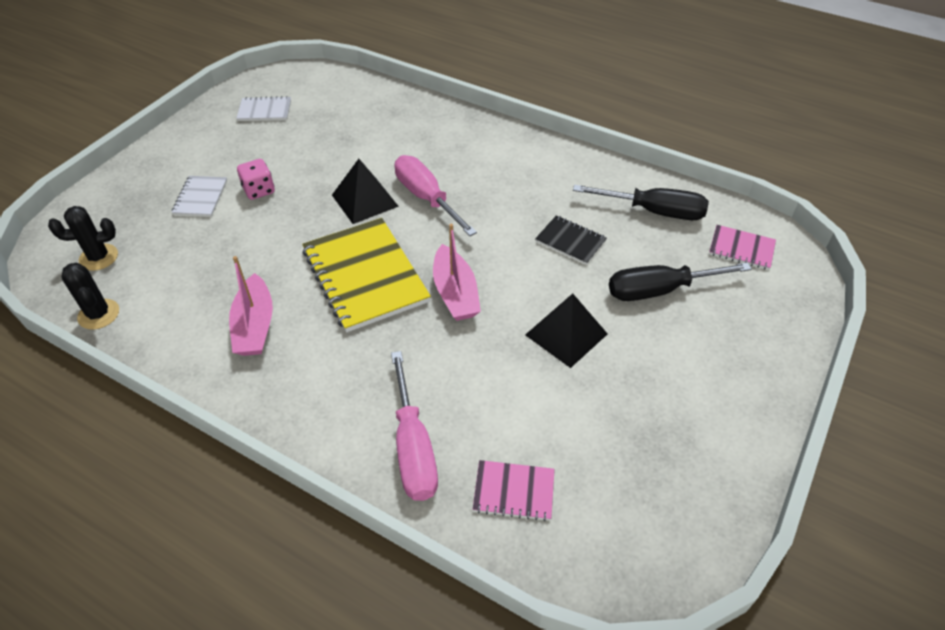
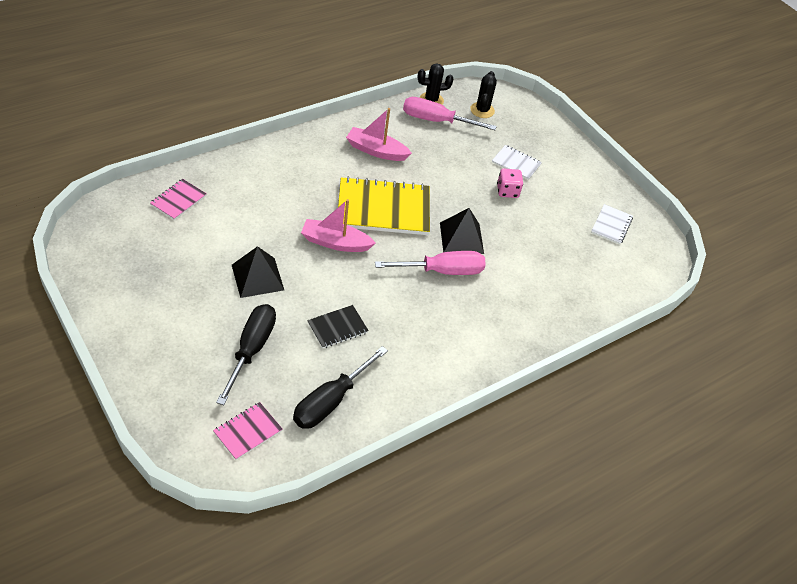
camera: 110 degrees right, 0 degrees up
pink screwdriver [391,351,438,501] -> pink screwdriver moved to [403,97,497,130]

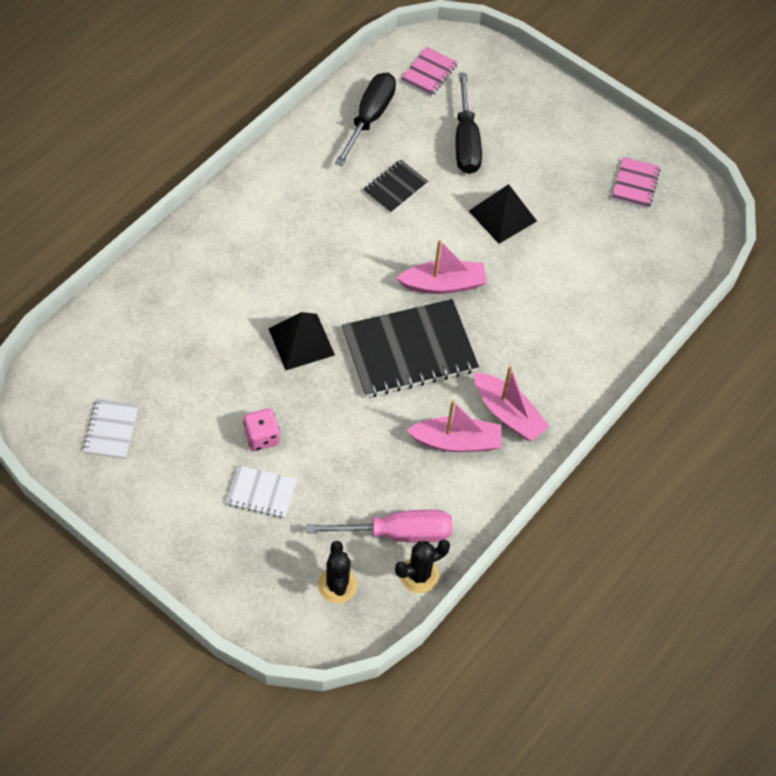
camera: 165 degrees right, 10 degrees up
pink notebook [150,179,207,220] -> pink notebook moved to [612,157,660,209]
yellow notebook [338,177,430,235] -> black notebook [342,299,479,397]
pink screwdriver [375,251,486,275] -> none
none -> pink boat [474,366,550,441]

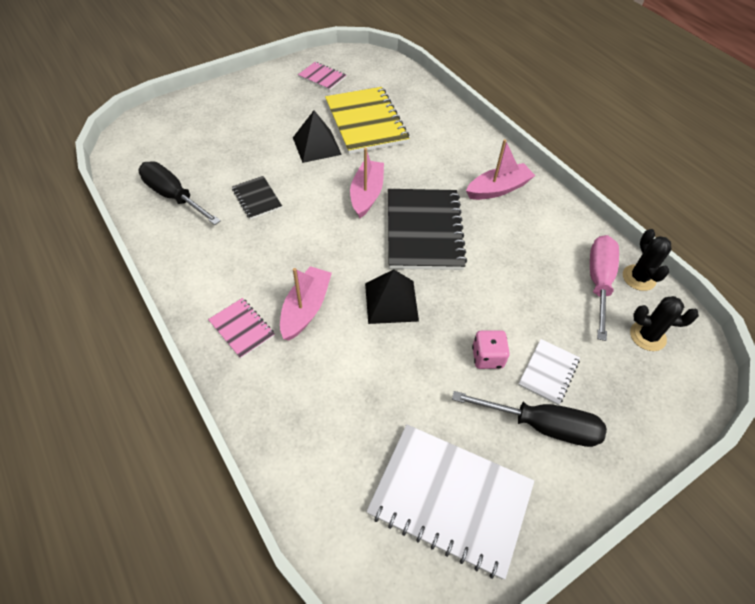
camera: 70 degrees left, 5 degrees down
white notebook [83,399,139,459] -> white notebook [367,424,534,580], size x2.03
pink notebook [400,47,458,97] -> pink notebook moved to [208,298,275,359]
pink boat [406,400,501,452] -> pink boat moved to [280,266,332,340]
black screwdriver [455,73,482,174] -> black screwdriver moved to [452,391,607,447]
none -> yellow notebook [325,87,409,154]

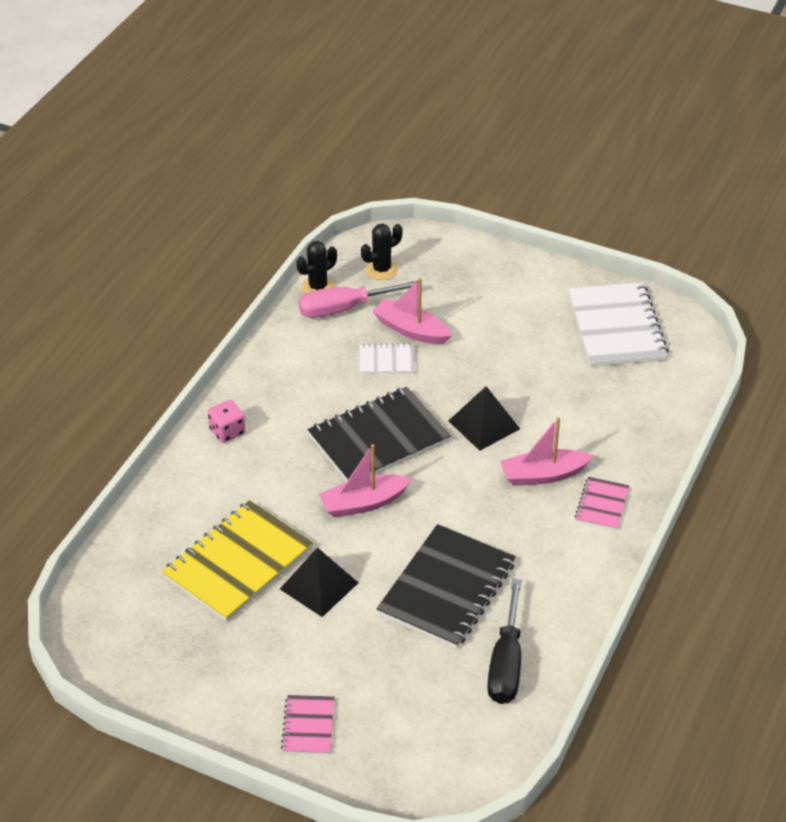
camera: 120 degrees left, 10 degrees down
black notebook [232,176,282,219] -> black notebook [377,524,516,649], size x2.03
pink notebook [298,62,346,91] -> pink notebook moved to [281,695,335,755]
black screwdriver [452,391,607,447] -> none
pink boat [466,139,535,200] -> pink boat moved to [372,278,452,345]
pink dice [472,330,510,369] -> pink dice moved to [208,400,246,443]
white notebook [518,339,580,405] -> white notebook moved to [359,343,415,374]
black cactus [630,296,699,351] -> black cactus turned 75 degrees clockwise [361,224,402,280]

